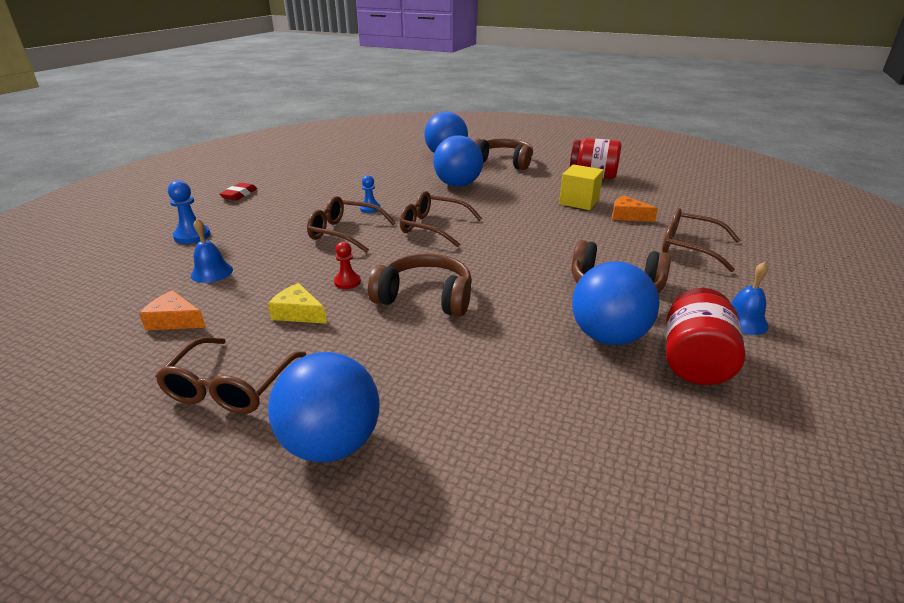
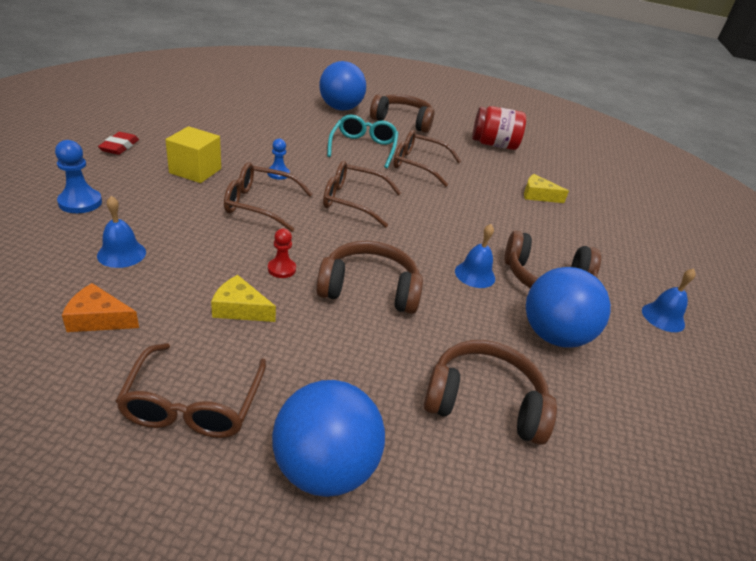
camera: 15 degrees left, 5 degrees up
blue ball [433,135,483,187] -> turquoise glasses [327,115,398,168]
yellow cube [559,164,604,210] -> yellow cube moved to [165,126,221,183]
orange cheese [612,195,658,222] -> yellow cheese [524,174,569,203]
brown glasses [662,208,741,272] -> brown glasses moved to [393,130,461,187]
red jar [666,288,745,385] -> none
none -> brown headphones [424,340,557,445]
none -> blue bell [455,224,495,288]

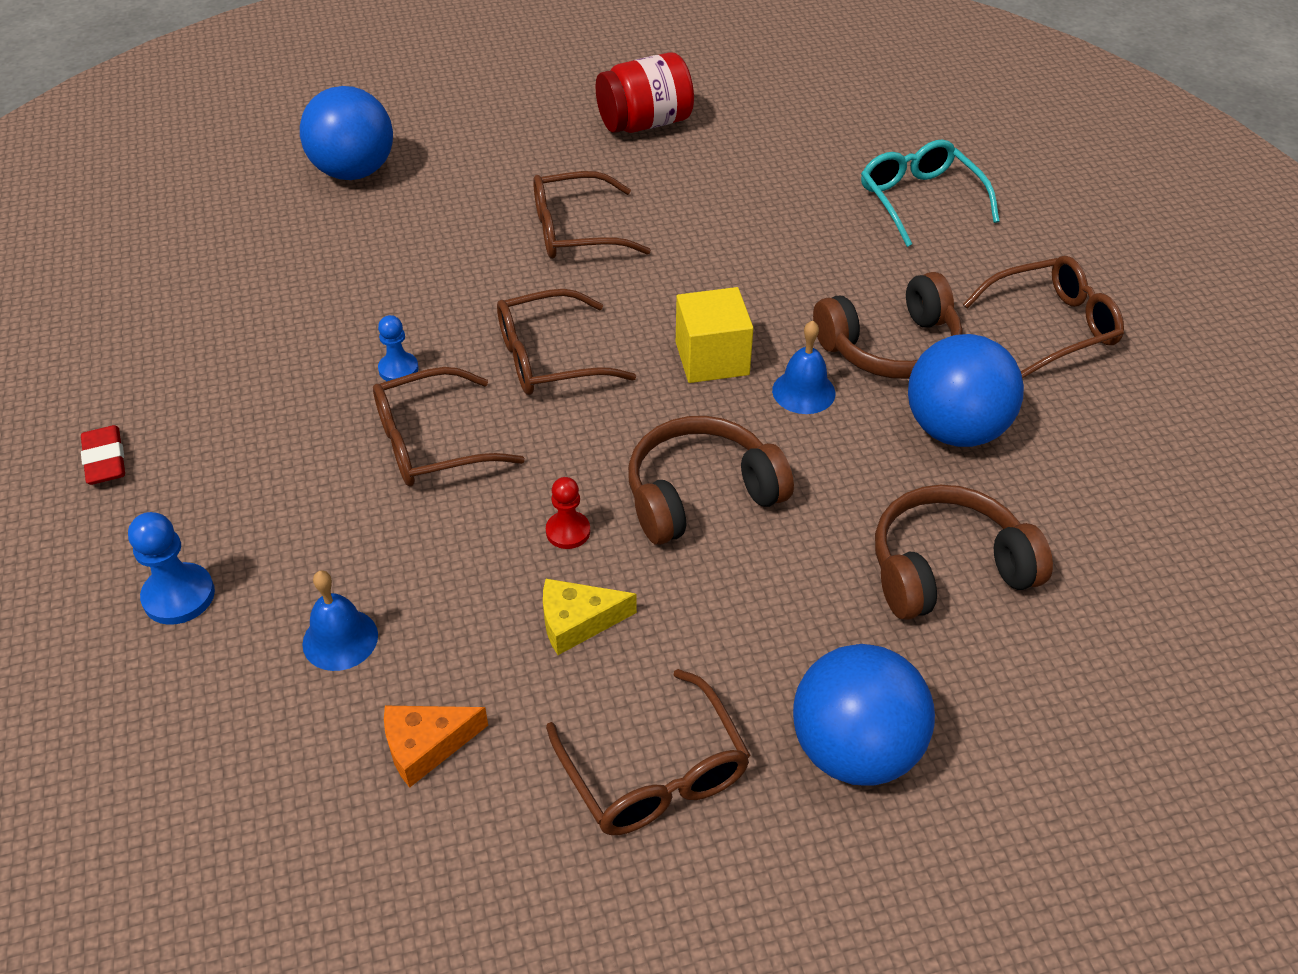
camera: 25 degrees left, 10 degrees up
yellow cube [165,126,221,183] -> yellow cube moved to [676,287,753,383]
turquoise glasses [327,115,398,168] -> turquoise glasses moved to [861,140,1000,247]
brown headphones [370,94,435,133] -> none
yellow cheese [524,174,569,203] -> none
blue bell [642,268,696,332] -> brown glasses [963,256,1124,378]

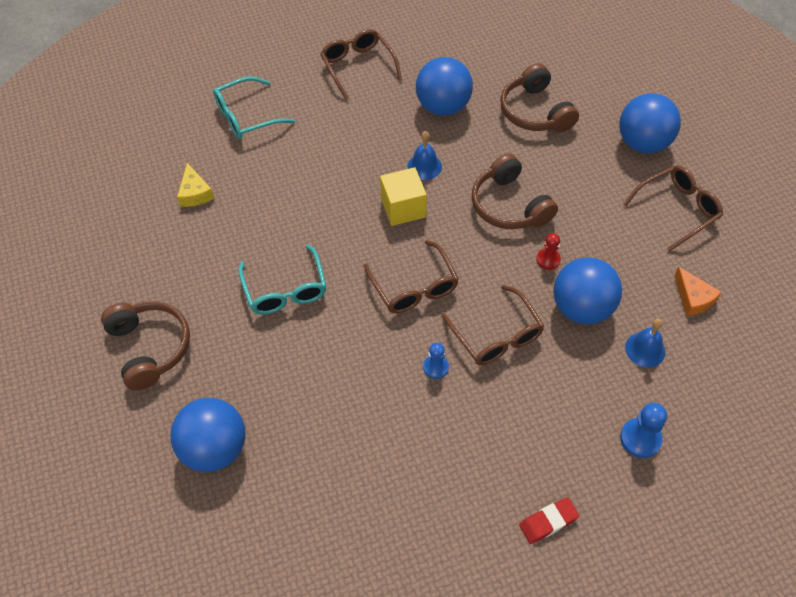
camera: 95 degrees left, 10 degrees up
brown glasses [533,171,651,259] -> turquoise glasses [238,244,327,315]
yellow cheese [543,579,637,655] -> yellow cheese moved to [177,163,214,207]
red jar [596,52,694,133] -> none
brown headphones [813,272,963,379] -> brown headphones moved to [101,301,190,390]
none -> blue ball [554,257,622,324]

